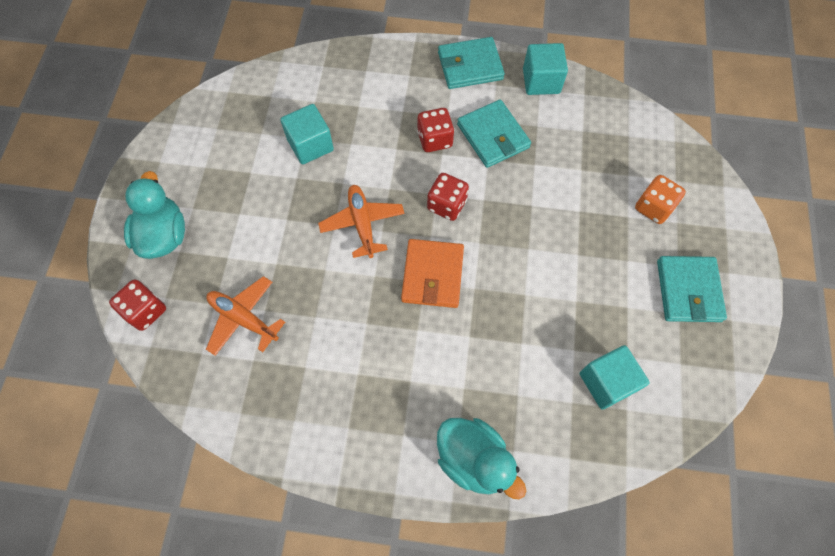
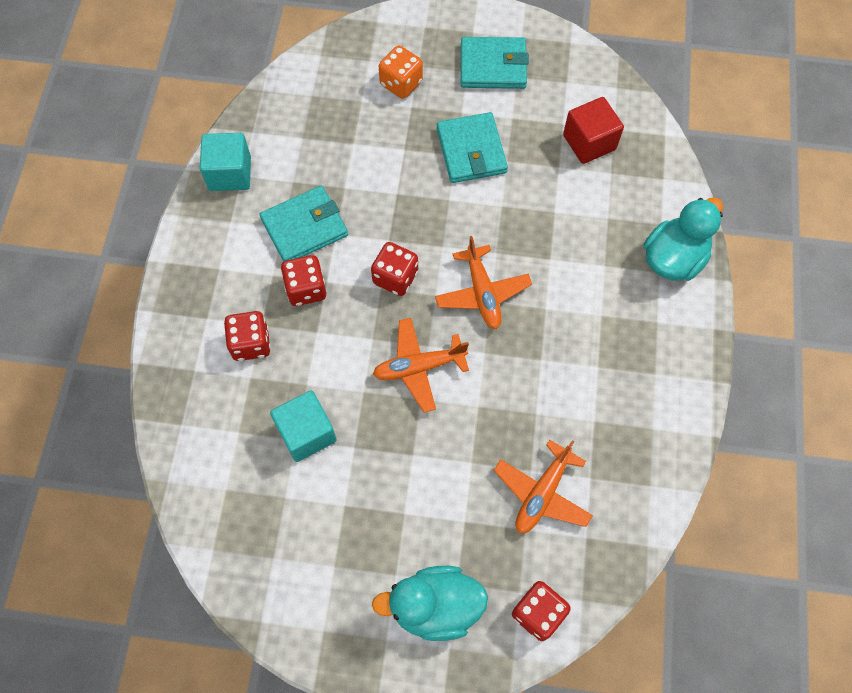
camera: 90 degrees left, 0 degrees up
orange wallet [401,239,464,308] -> orange plane [435,236,532,329]
turquoise wallet [438,37,505,89] -> turquoise wallet moved to [437,112,508,183]
turquoise cube [580,345,650,410] -> red cube [563,97,624,164]
none -> red dice [224,311,271,361]

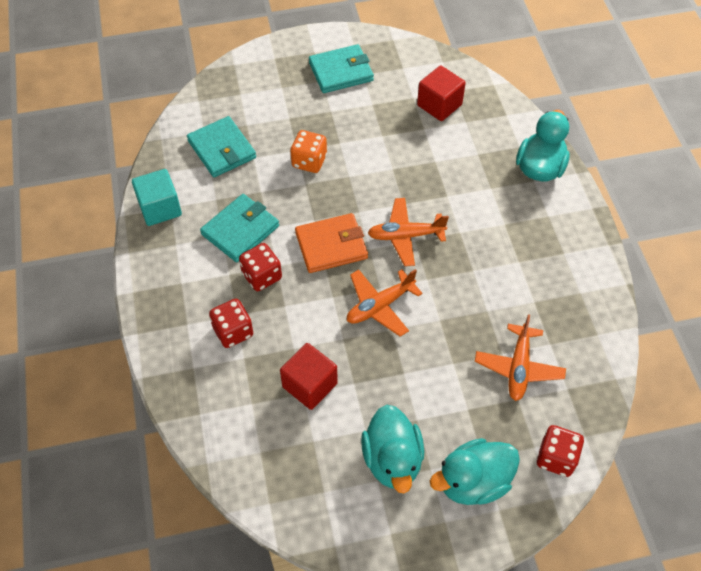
camera: 20 degrees left, 10 degrees down
turquoise cube [270,391,337,462] -> red cube [280,343,338,410]
red dice [371,242,418,296] -> orange wallet [295,213,368,273]
orange dice [379,46,423,99] -> orange dice moved to [290,130,327,173]
orange plane [435,236,532,329] -> orange plane turned 120 degrees clockwise [368,198,449,266]
turquoise wallet [437,112,508,183] -> turquoise wallet moved to [187,116,256,177]
none -> turquoise duck [361,405,424,493]

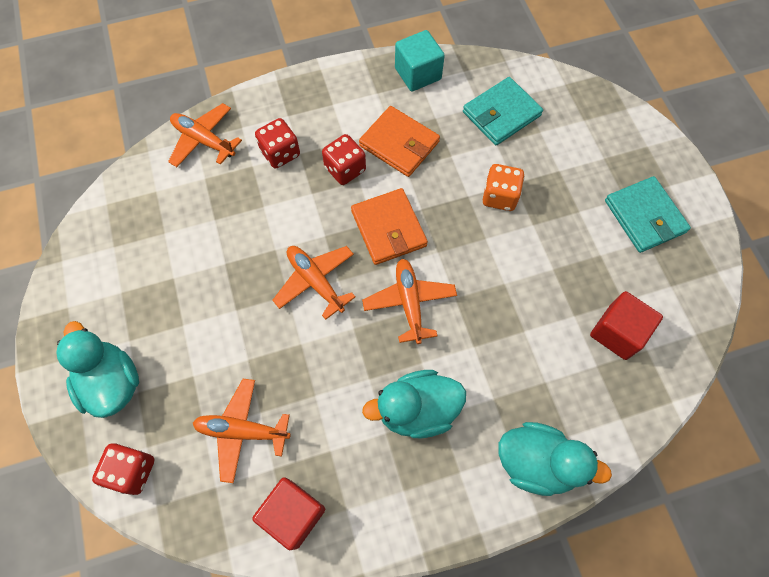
camera: 85 degrees right, 10 degrees up
turquoise wallet [200,194,279,262] -> orange wallet [359,106,440,177]
red cube [280,343,338,410] -> red cube moved to [252,477,325,550]
turquoise duck [361,405,424,493] -> turquoise duck moved to [362,370,466,438]
none -> orange plane [168,103,242,167]

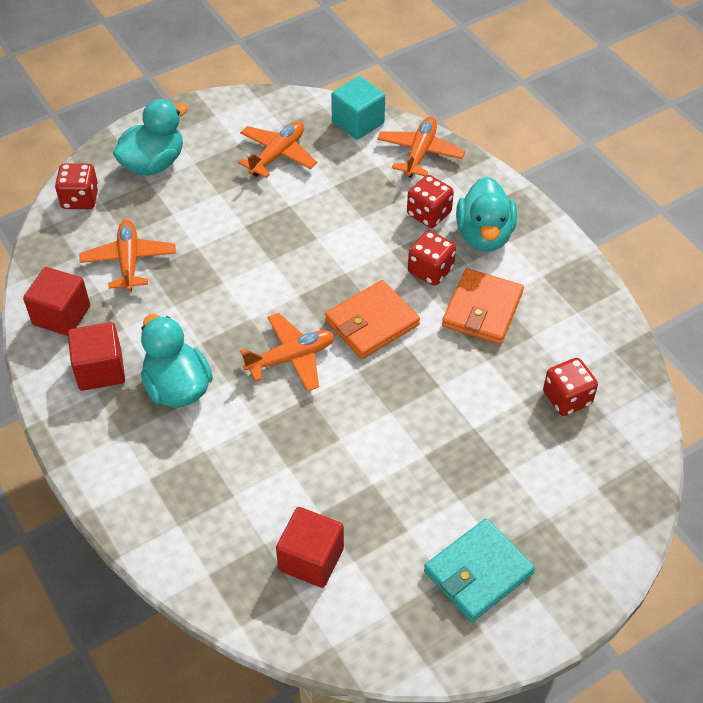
camera: 75 degrees right, 15 degrees down
orange plane [272,246,356,320] -> orange plane moved to [238,122,317,178]
turquoise cube [395,30,445,92] -> turquoise cube moved to [331,76,385,140]
turquoise wallet [463,77,543,145] -> red dice [543,358,598,416]
orange dice [483,164,525,211] -> none
turquoise duck [498,422,612,496] -> turquoise duck moved to [456,176,517,252]
none -> red cube [68,322,125,391]

